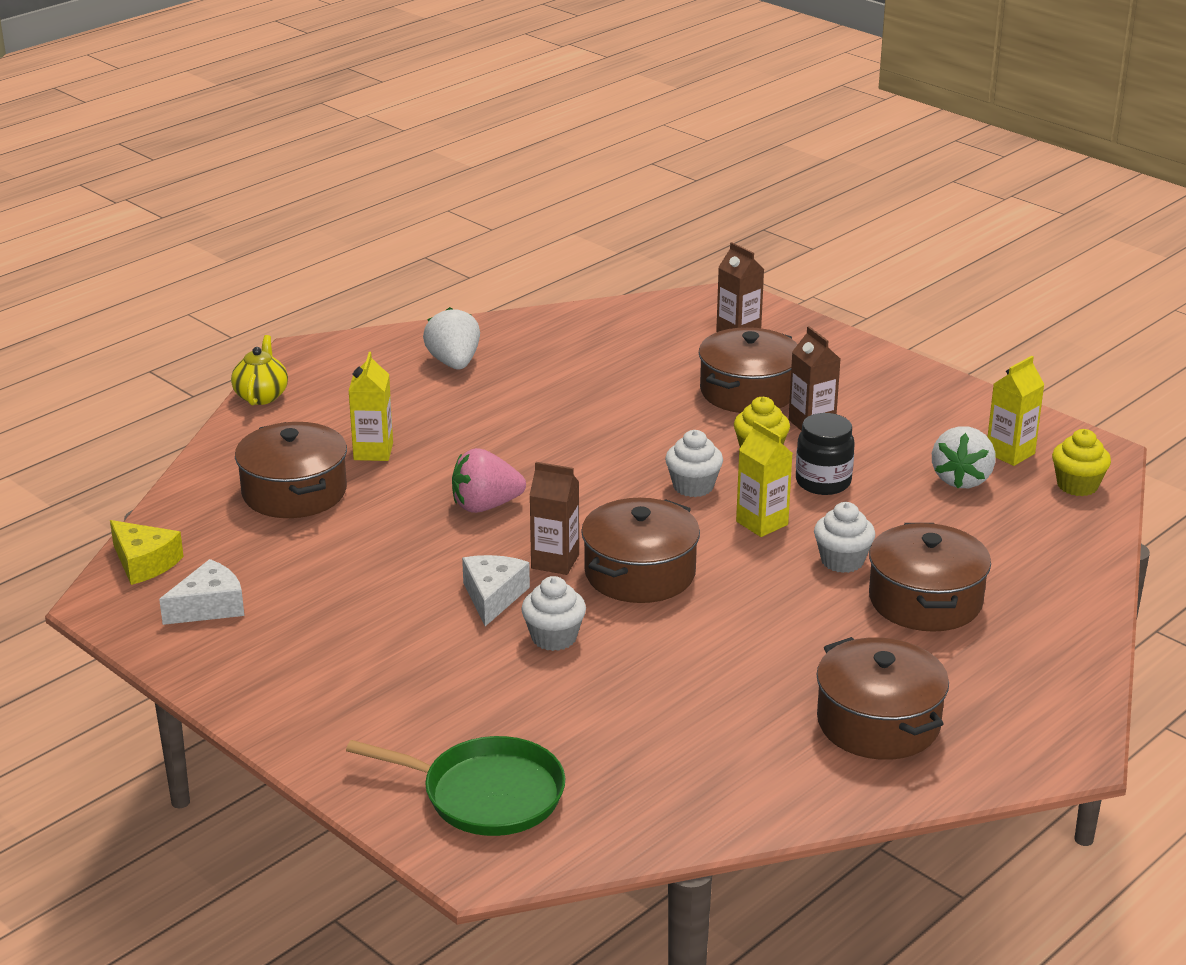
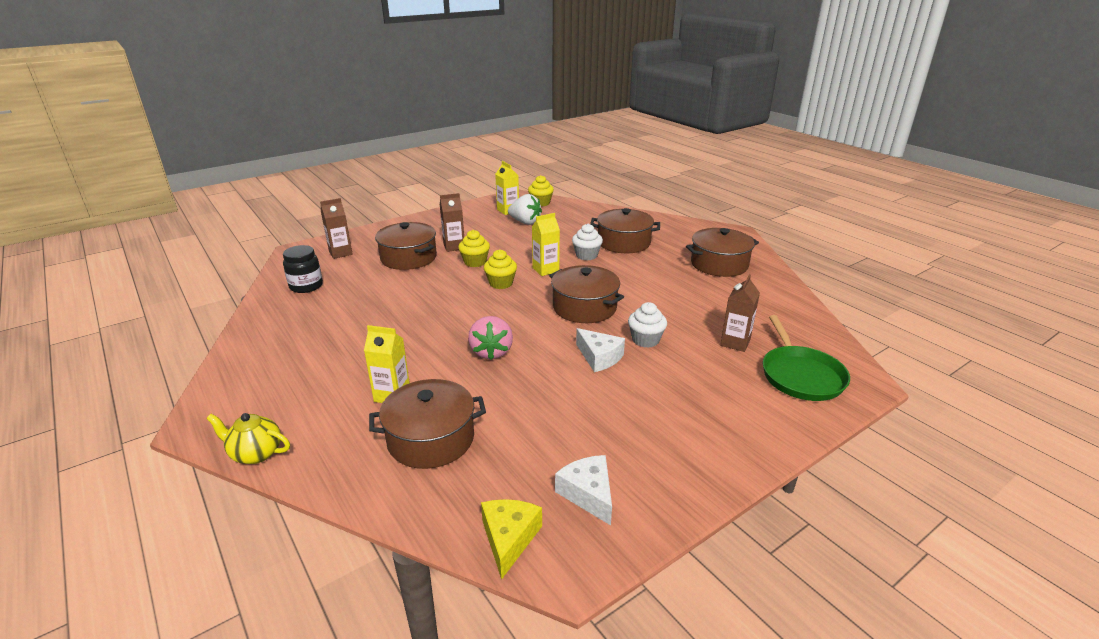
camera: 80 degrees left, 0 degrees up
yellow cheese [110,520,184,585] -> yellow cheese turned 45 degrees counterclockwise [481,499,542,580]
green pan [346,736,565,836] -> green pan turned 150 degrees clockwise [763,315,850,401]
white strawberry [423,307,480,370] -> none
white cheese [462,555,530,626] -> white cheese turned 150 degrees counterclockwise [576,328,625,372]
brown carton [529,462,579,575] -> brown carton moved to [720,274,760,352]
white cupcake [665,430,723,497] -> yellow cupcake [484,249,517,289]
black jar [796,413,855,495] -> black jar moved to [283,245,323,293]

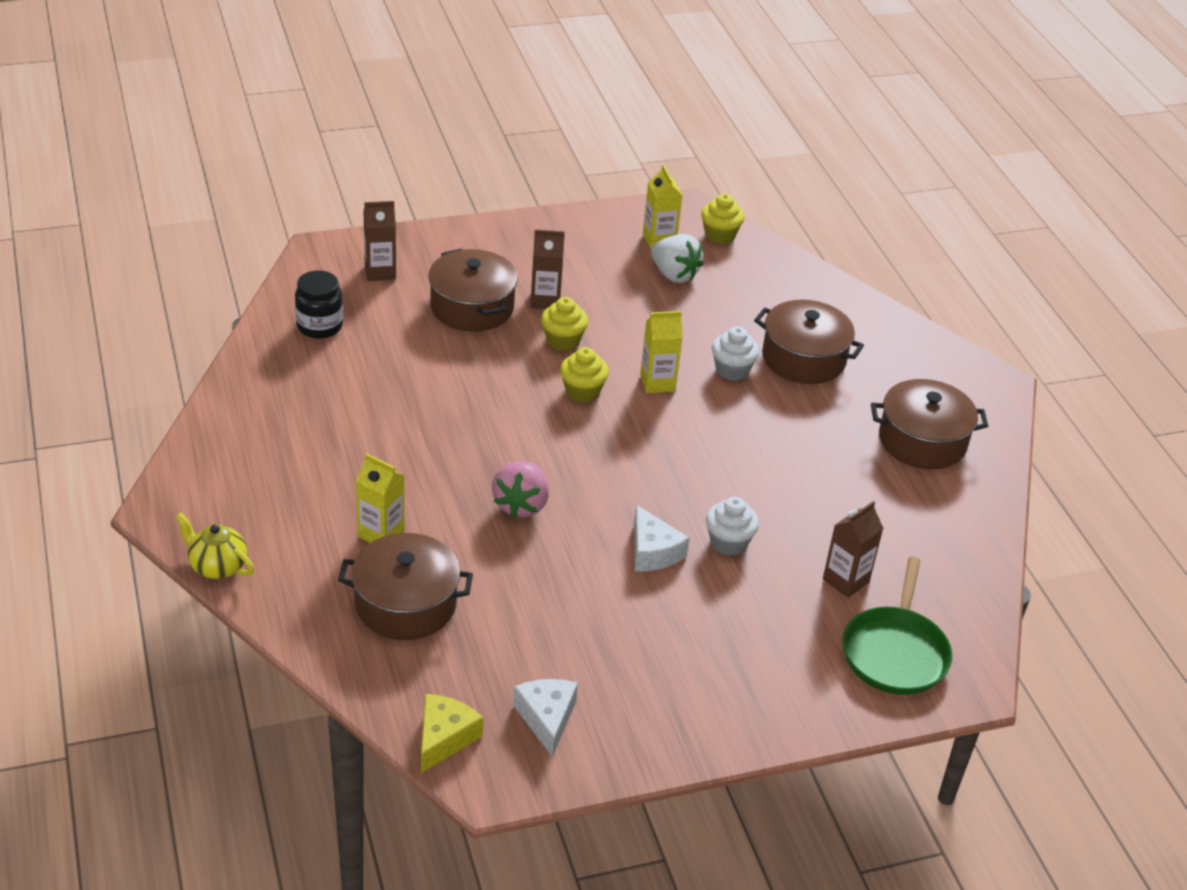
camera: 15 degrees right, 10 degrees up
brown pot [549,265,624,323] -> none

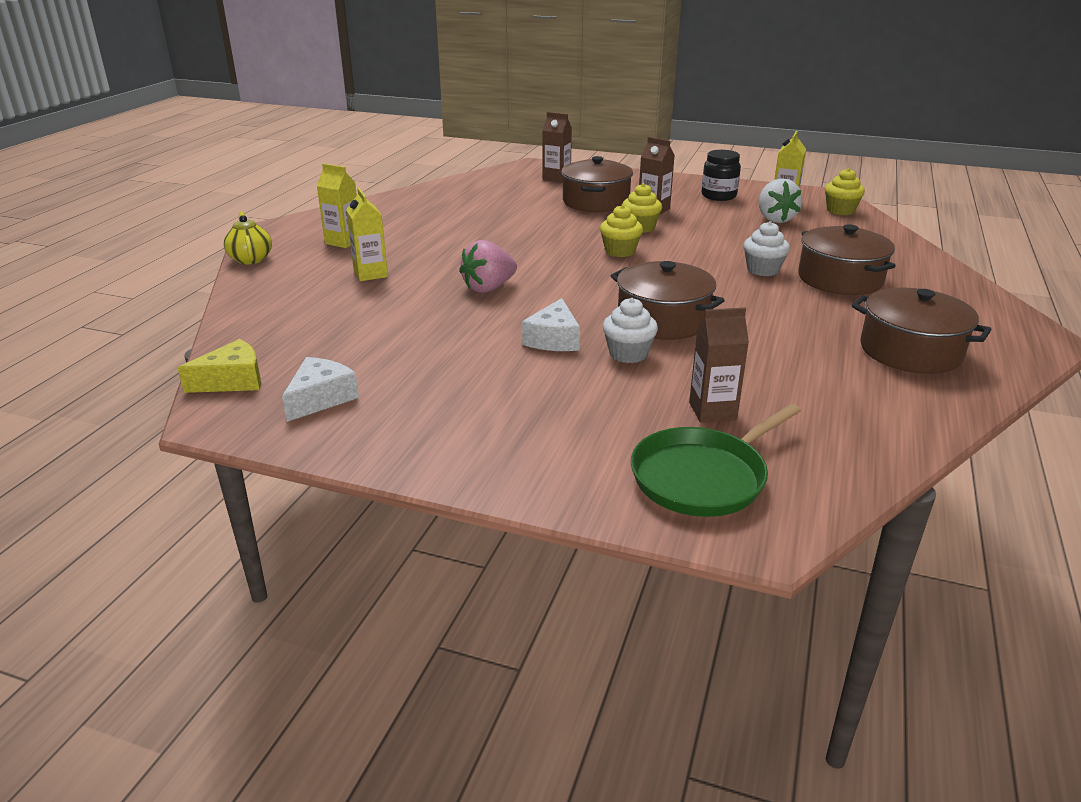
camera: 40 degrees right, 10 degrees down
black jar [295,270,343,339] -> black jar moved to [701,150,741,201]
brown pot [338,533,473,640] -> brown pot moved to [611,261,725,340]
yellow carton [640,311,683,393] -> yellow carton moved to [317,163,357,248]

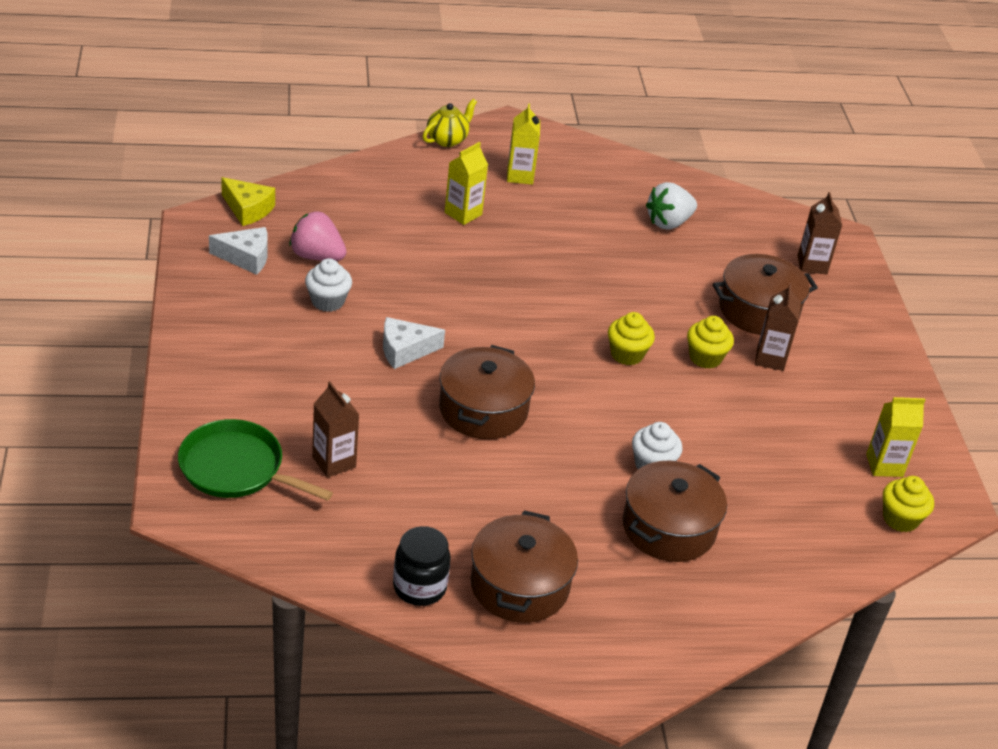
camera: 60 degrees right, 10 degrees up
pink strawberry [459,240,517,293] -> pink strawberry moved to [289,212,347,261]
white cupcake [603,298,658,363] -> white cupcake moved to [305,258,352,312]
black jar [701,150,741,201] -> black jar moved to [393,526,451,606]
white strawberry [759,178,802,223] -> white strawberry moved to [646,182,697,230]

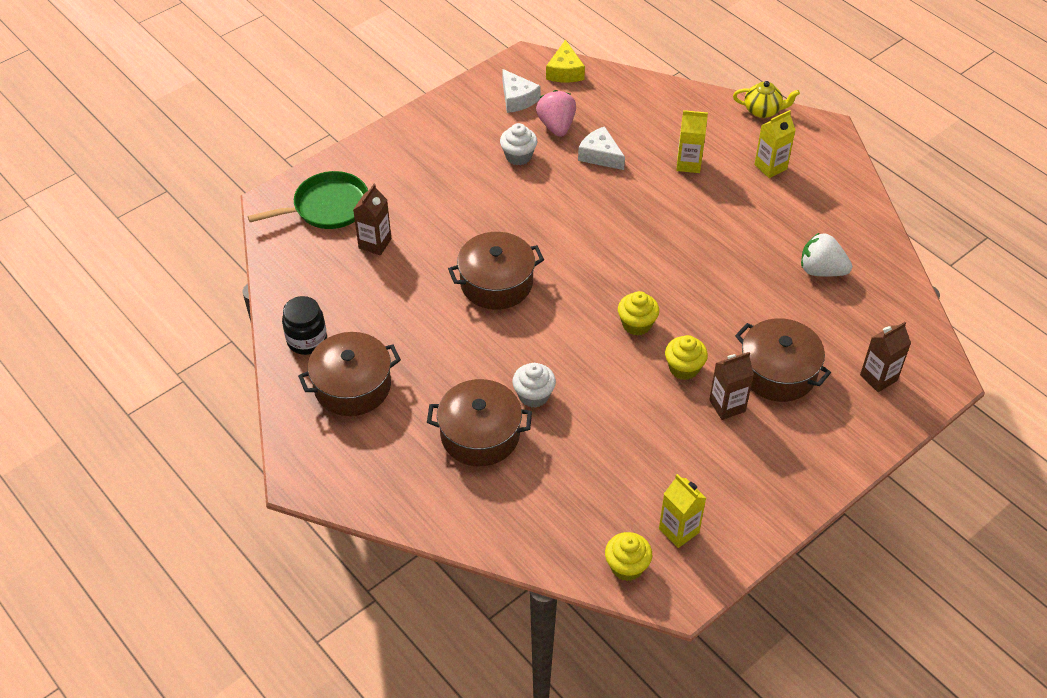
camera: 60 degrees right, 10 degrees up
green pan [178,419,333,501] -> green pan turned 75 degrees clockwise [248,171,368,229]
white cheese [383,317,445,369] -> white cheese moved to [578,126,625,170]

